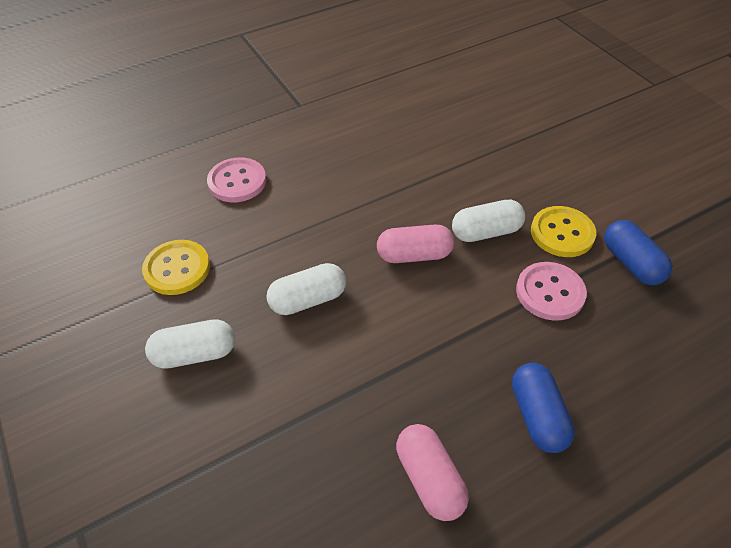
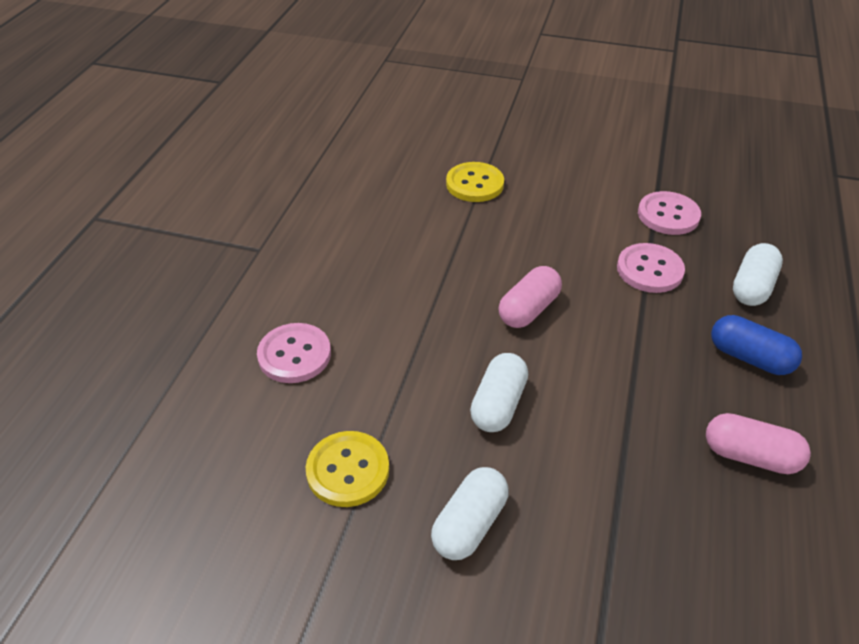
camera: 45 degrees left, 5 degrees down
white capsule [452,200,525,242] -> white capsule moved to [733,243,783,306]
yellow button [531,206,596,257] -> yellow button moved to [446,162,504,202]
blue capsule [604,220,672,285] -> pink button [638,191,701,235]

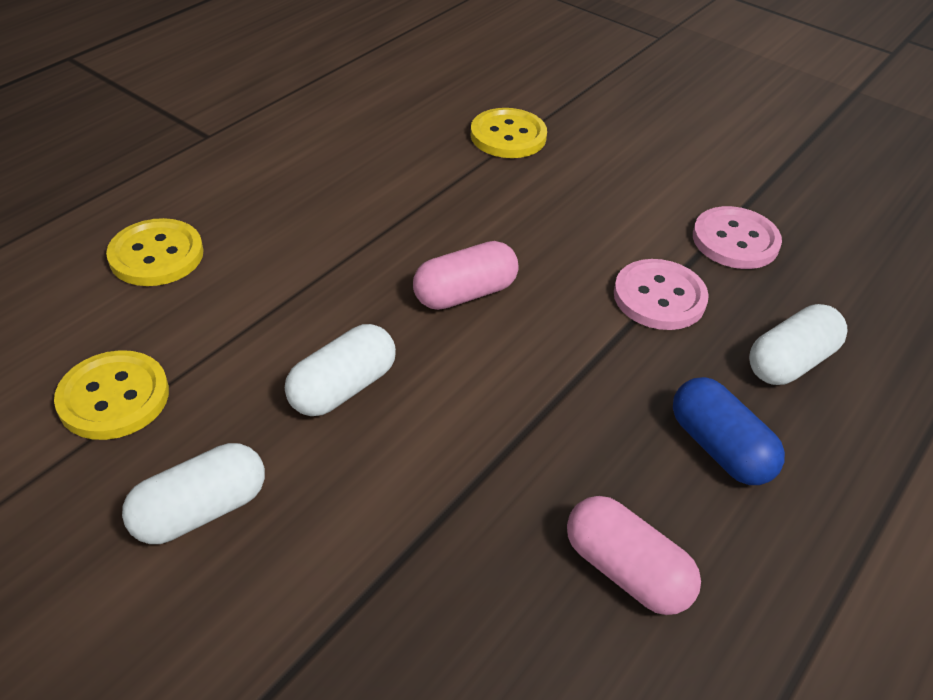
camera: 20 degrees right, 0 degrees up
pink button [257,323,331,383] -> yellow button [106,218,203,286]

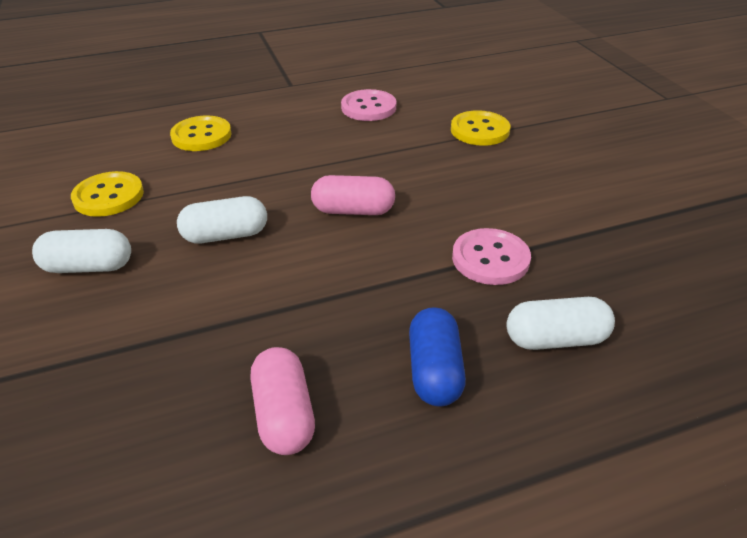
camera: 35 degrees right, 5 degrees down
pink button [693,206,782,269] -> pink button moved to [341,89,396,121]

